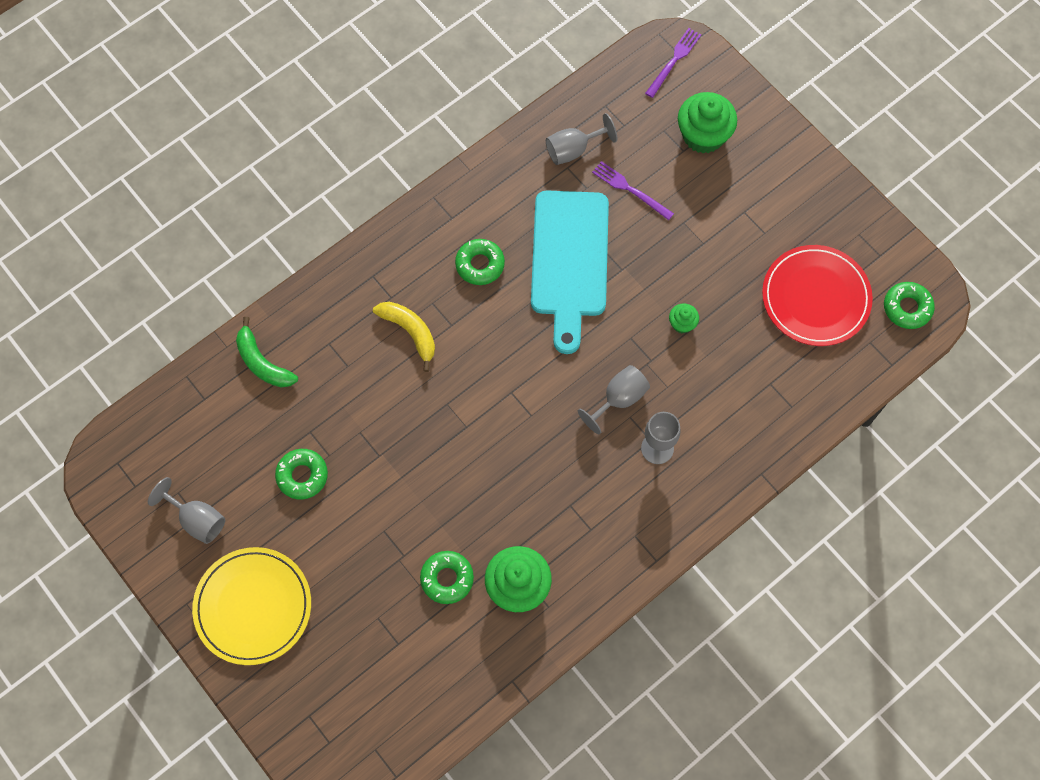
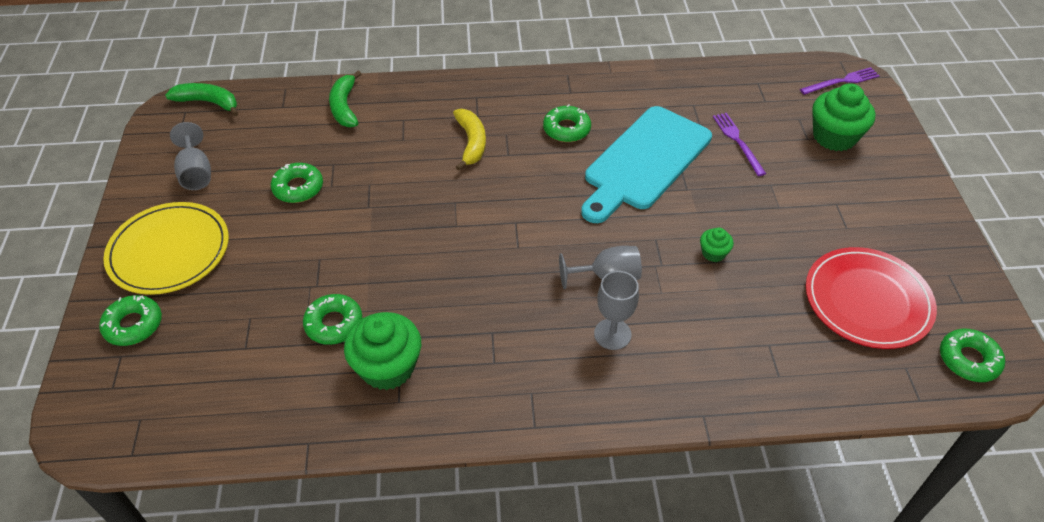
camera: 35 degrees right, 20 degrees down
grey goblet [546,113,617,165] -> none
none -> green donut [99,295,162,346]
none -> green banana [165,83,238,116]

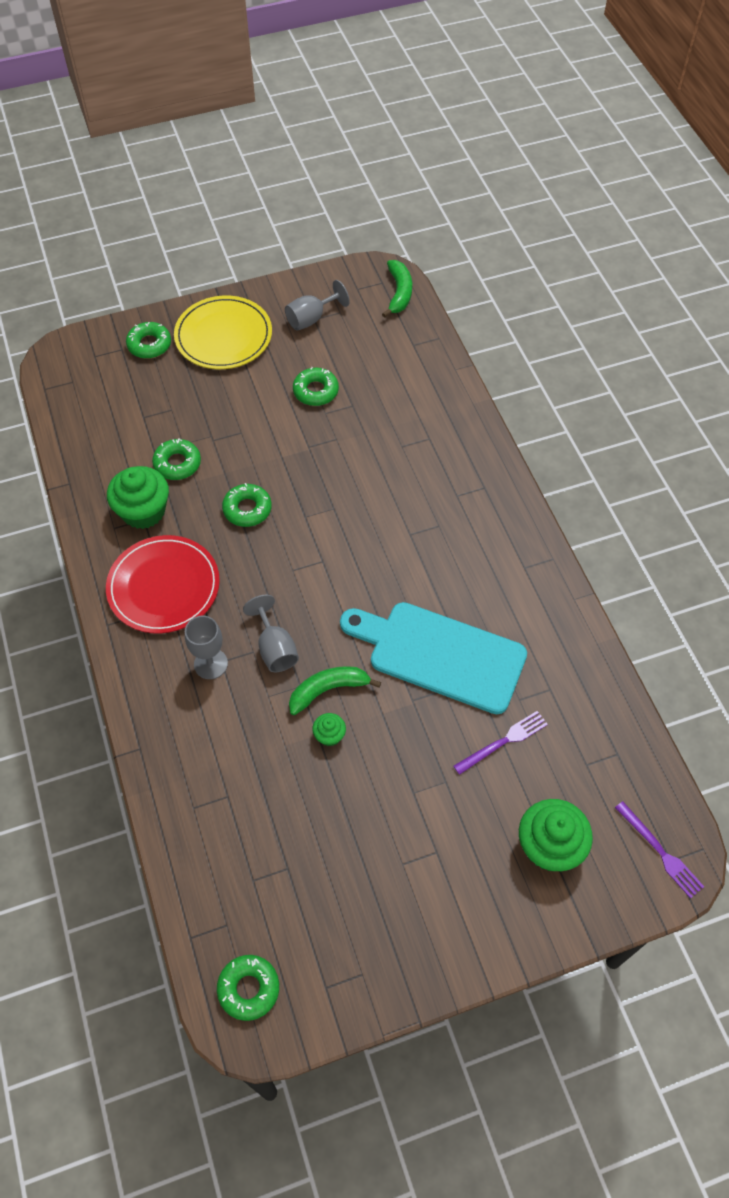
camera: 75 degrees right, 10 degrees up
green banana [329,70,361,127] -> green banana moved to [289,666,381,715]
yellow banana [453,109,486,171] -> none
green donut [543,105,591,142] -> green donut moved to [222,483,272,527]
red plate [806,247,937,349] -> red plate moved to [106,535,220,634]

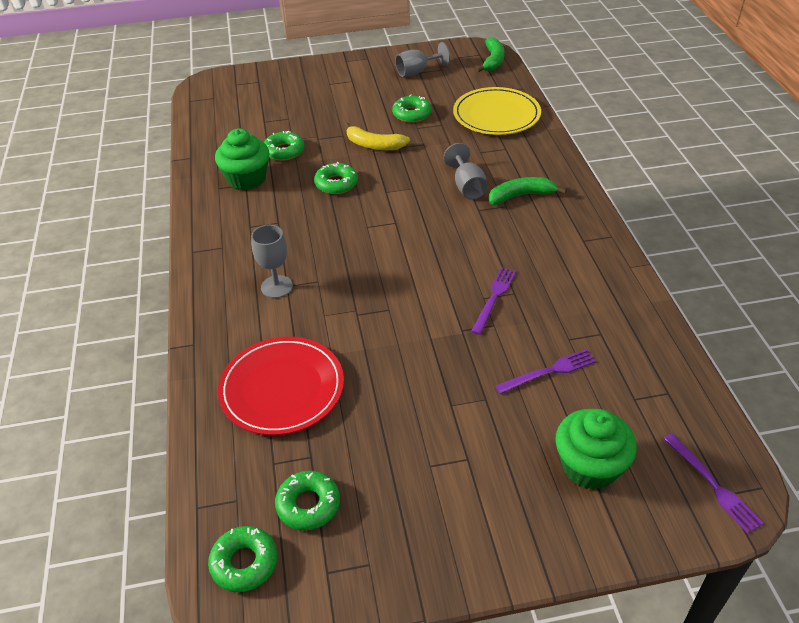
camera: 10 degrees right, 15 degrees down
red plate [106,535,220,634] -> red plate moved to [218,337,344,435]
green donut [126,322,171,359] -> green donut moved to [275,471,340,530]
yellow plate [174,295,272,369] -> yellow plate moved to [453,87,541,135]
grey goblet [243,595,299,672] -> grey goblet moved to [444,143,488,199]
green banana [289,666,381,715] -> green banana moved to [489,177,567,205]
green cupcake [312,713,346,747] -> none
turquoise cutting board [340,602,527,714] -> purple fork [471,267,516,335]
none -> yellow banana [345,122,410,150]

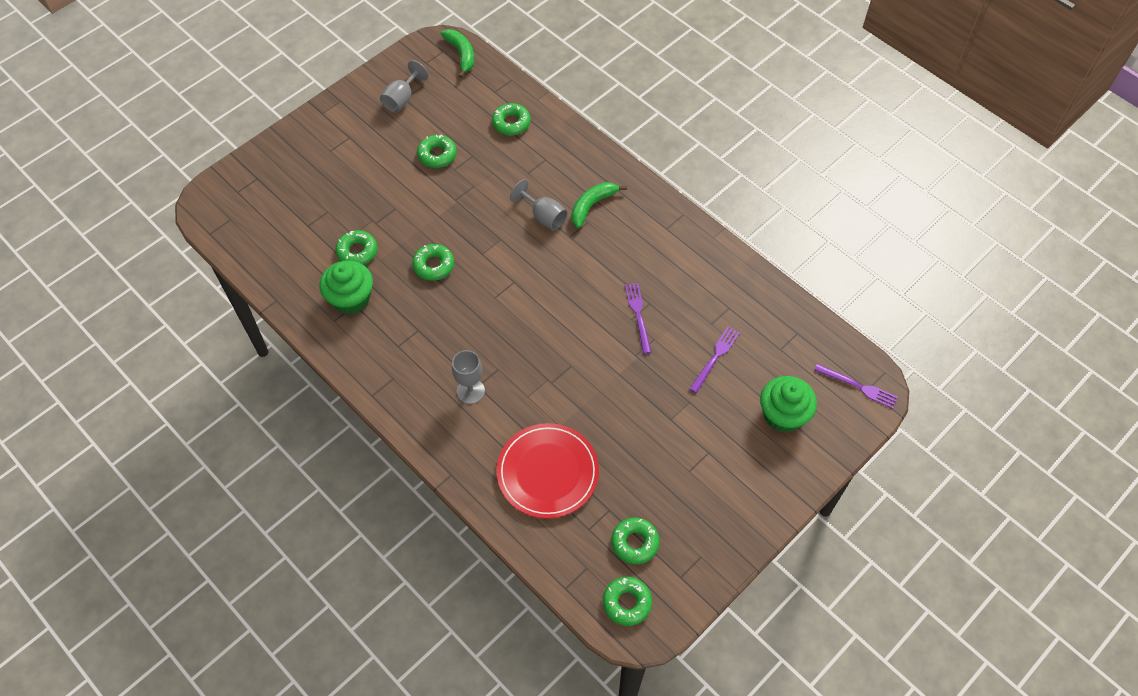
camera: 35 degrees left, 15 degrees up
yellow banana [345,122,410,150] -> none
yellow plate [453,87,541,135] -> green donut [492,103,531,135]

